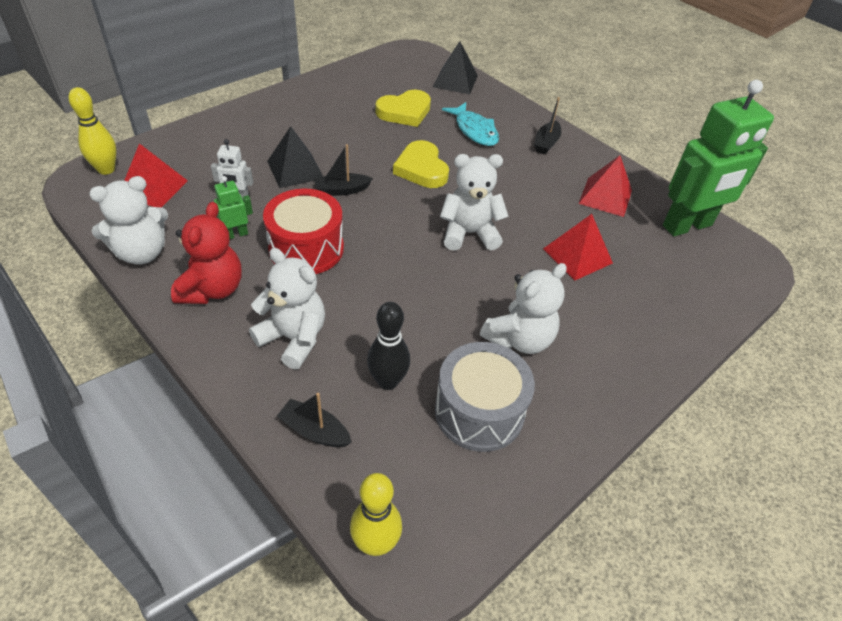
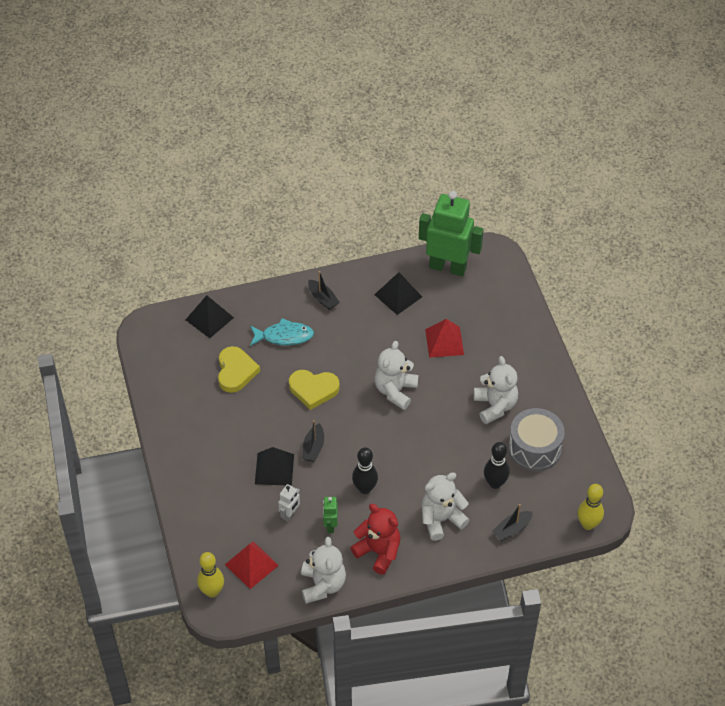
camera: 60 degrees left, 5 degrees up
red drum [263,189,344,274] -> black bowling pin [352,447,378,494]
red pyramid [578,155,632,217] -> black pyramid [374,272,422,315]
green robot [663,80,774,236] -> green robot turned 75 degrees counterclockwise [419,191,484,276]

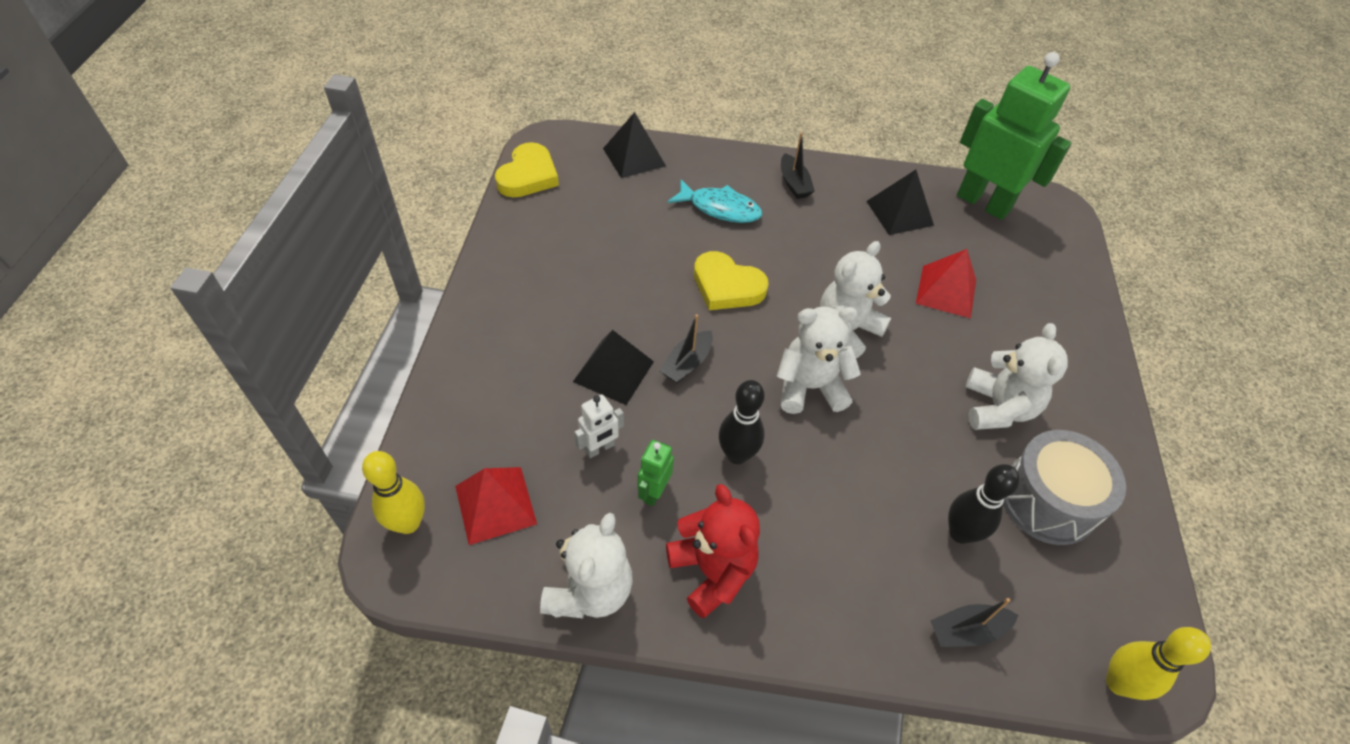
camera: 20 degrees right, 0 degrees up
yellow heart [218,346,260,393] -> yellow heart moved to [495,142,559,198]
white teddy bear [422,472,469,541] -> white teddy bear moved to [777,307,861,414]

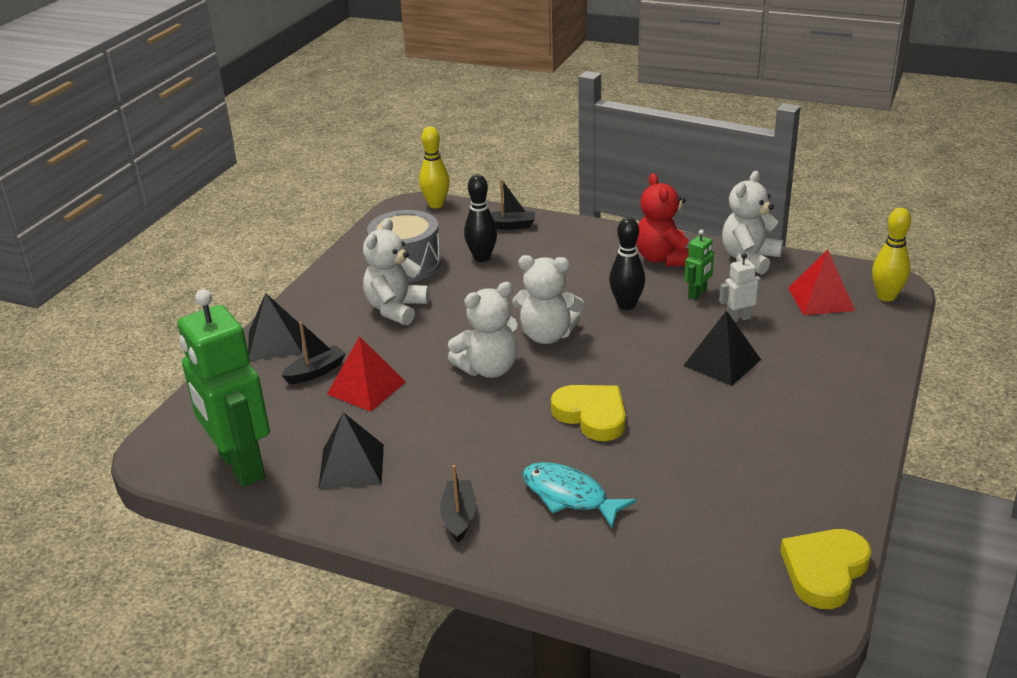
camera: 160 degrees left, 20 degrees down
black pyramid [603,112,666,178] -> black pyramid moved to [248,293,302,361]
black boat [659,314,713,383] -> black boat moved to [281,322,346,384]

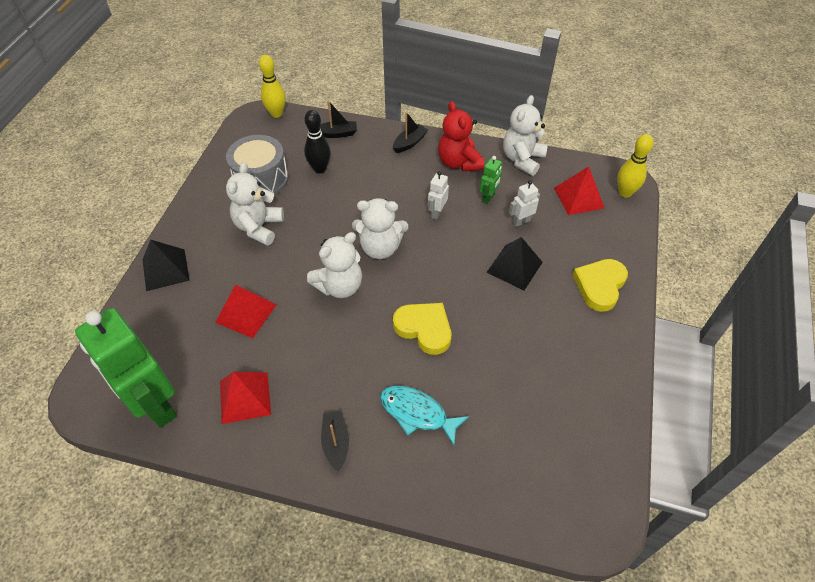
camera: 10 degrees left, 20 degrees up
black boat [281,322,346,384] -> black boat moved to [393,112,428,153]
black pyramid [318,412,384,489] -> red pyramid [220,372,271,424]
black bowling pin [609,217,645,310] -> white robot [428,171,449,220]
yellow heart [780,529,871,609] -> yellow heart moved to [572,259,628,312]

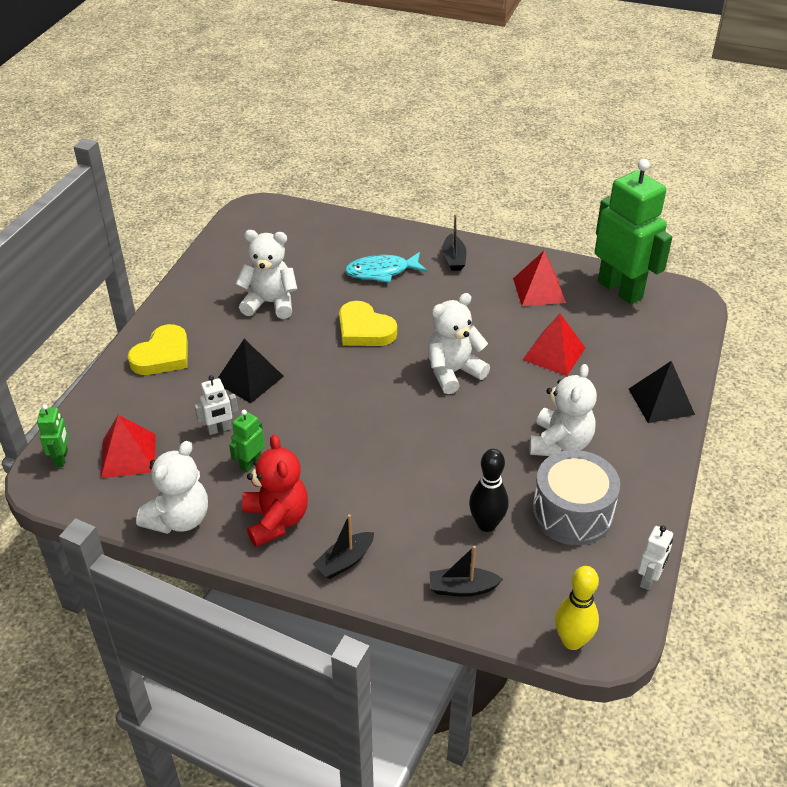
camera: 175 degrees left, 10 degrees down
white teddy bear [352,198,408,259] -> white teddy bear moved to [236,230,297,319]
turquoise fish [380,386,469,446] -> turquoise fish turned 135 degrees clockwise [345,252,427,283]
white robot [428,171,449,220] -> white robot moved to [638,526,673,590]
yellow bowling pin [617,134,653,198] -> green robot [37,404,69,467]

